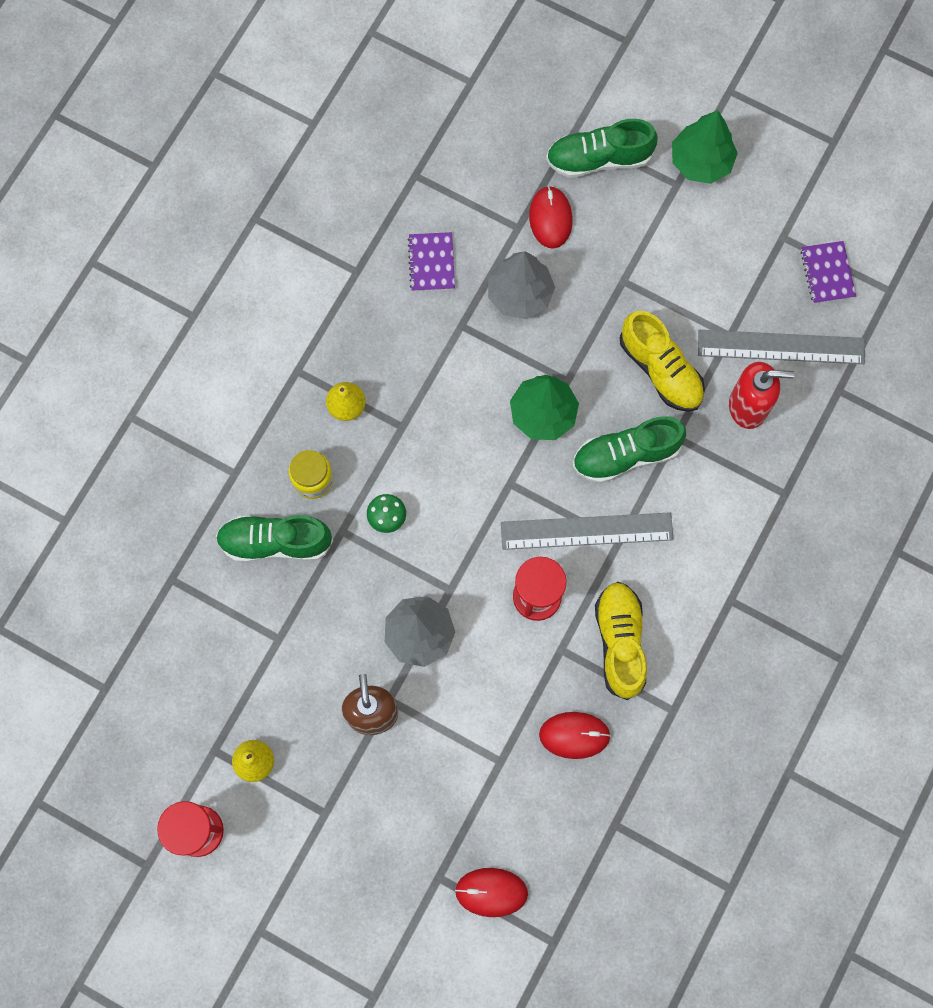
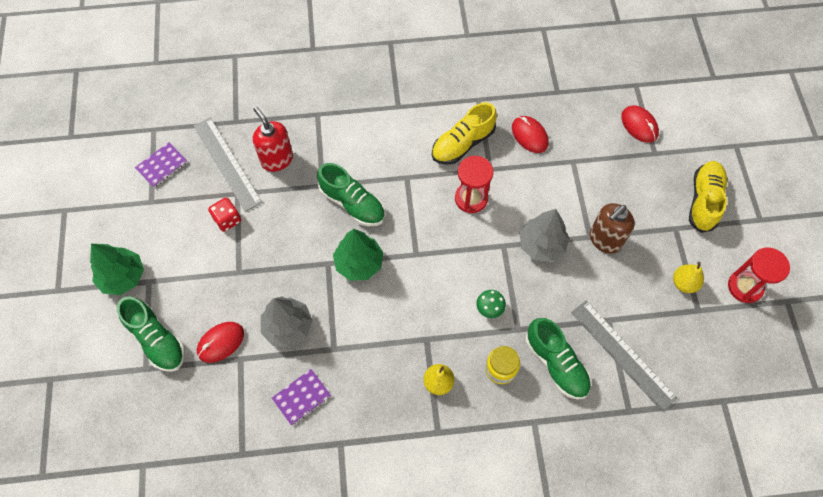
camera: 125 degrees left, 10 degrees down
grey ruler [501,512,674,550] -> grey ruler moved to [571,300,677,412]
yellow shoe [620,311,705,412] -> yellow shoe moved to [689,161,728,233]
none -> red dice [208,198,241,232]

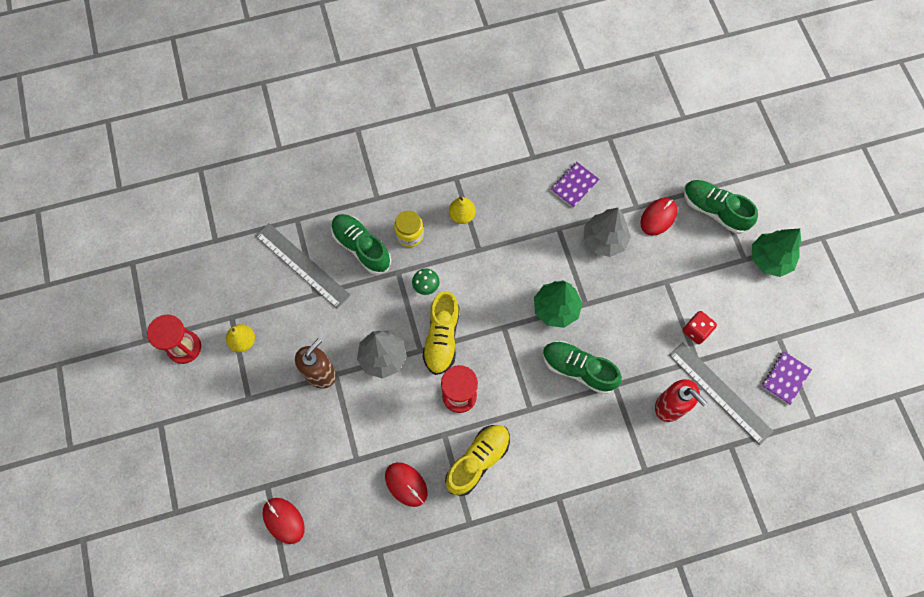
camera: 170 degrees right, 5 degrees up
yellow shoe [689,161,728,233] -> yellow shoe moved to [422,291,459,375]

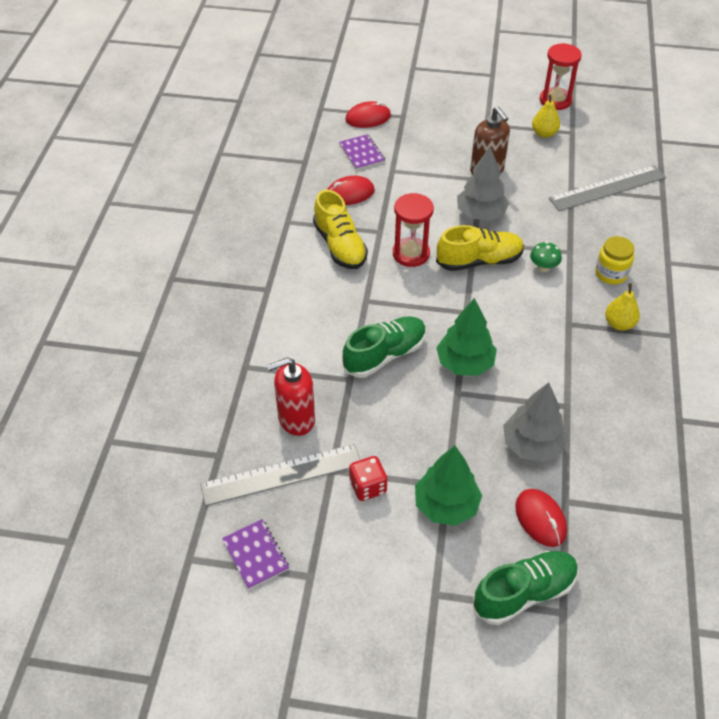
camera: 115 degrees right, 20 degrees down
green shoe [331,214,391,275] -> none
yellow shoe [422,291,459,375] -> yellow shoe turned 135 degrees clockwise [436,225,524,271]
purple notebook [551,162,600,208] -> purple notebook moved to [339,134,385,170]
green tree [752,228,801,277] -> green tree moved to [415,446,482,526]

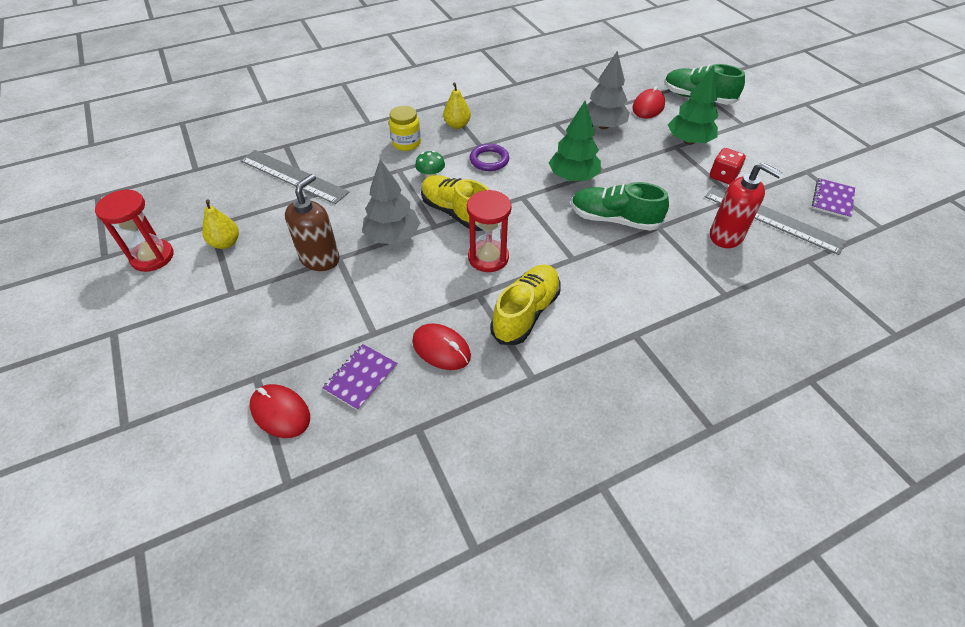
camera: 125 degrees left, 0 degrees up
none -> purple ring [470,144,509,171]

